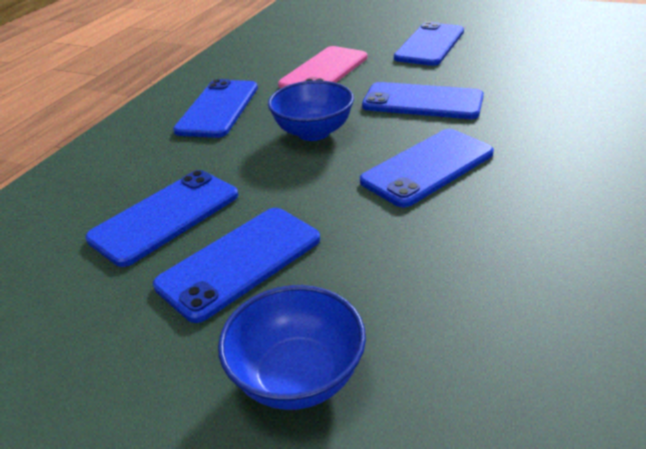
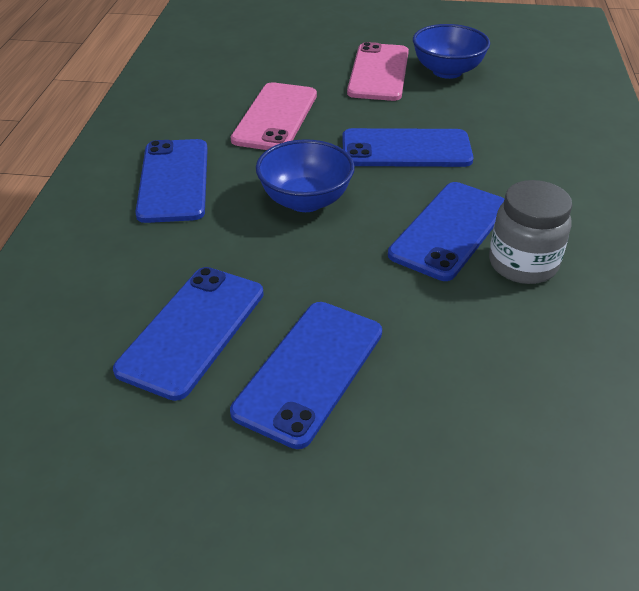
camera: 20 degrees left, 5 degrees up
blue bowl [218,285,366,410] -> blue bowl moved to [413,24,490,79]
blue phone [394,22,464,66] -> pink phone [347,42,409,101]
none -> grey jar [489,180,572,284]

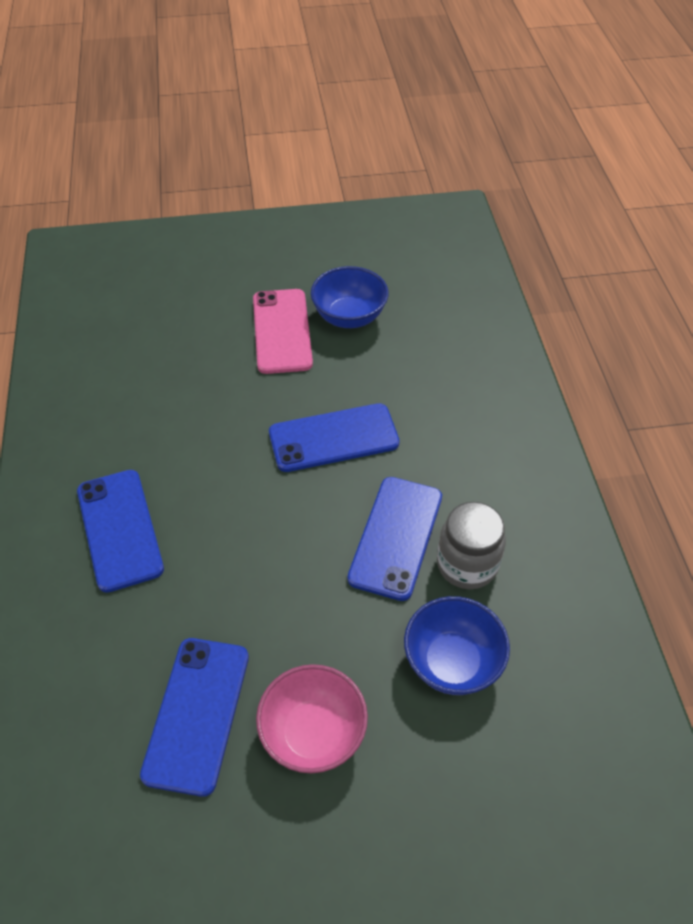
camera: 15 degrees left, 10 degrees up
blue phone [230,302,382,449] -> pink bowl [256,664,368,773]
pink phone [231,82,317,150] -> none
blue bowl [256,139,355,212] -> blue bowl moved to [404,596,510,695]

